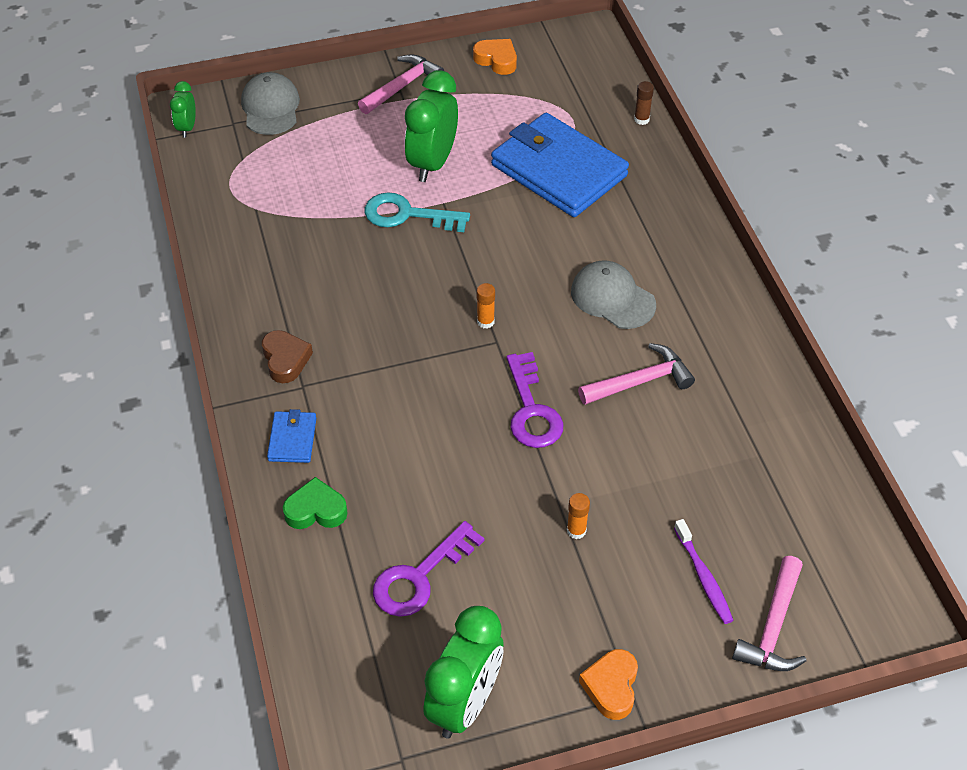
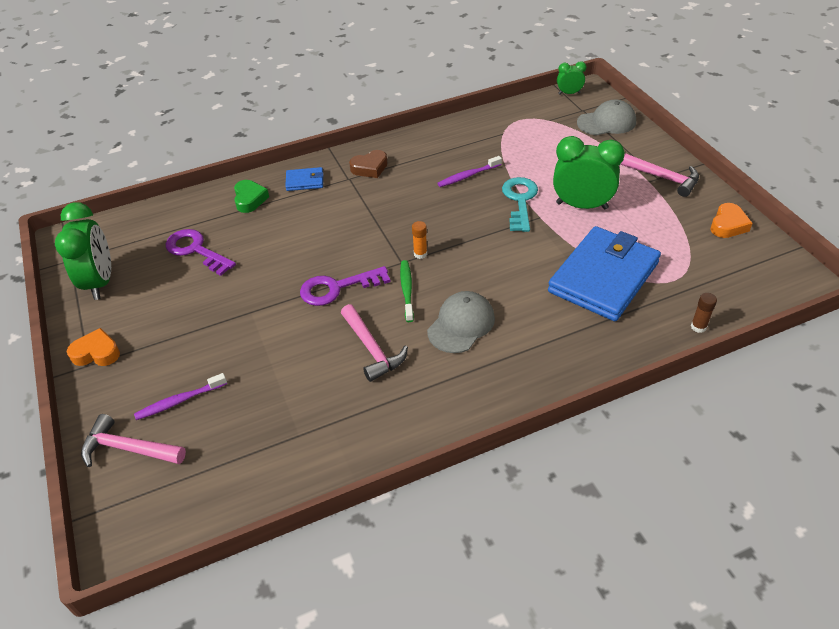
camera: 85 degrees right, 5 degrees down
green clock [423,606,504,738] -> green clock turned 120 degrees counterclockwise [55,202,111,300]
orange glue stick [567,493,590,539] -> none
none -> green toothbrush [400,260,414,322]
none -> purple toothbrush [437,156,502,187]

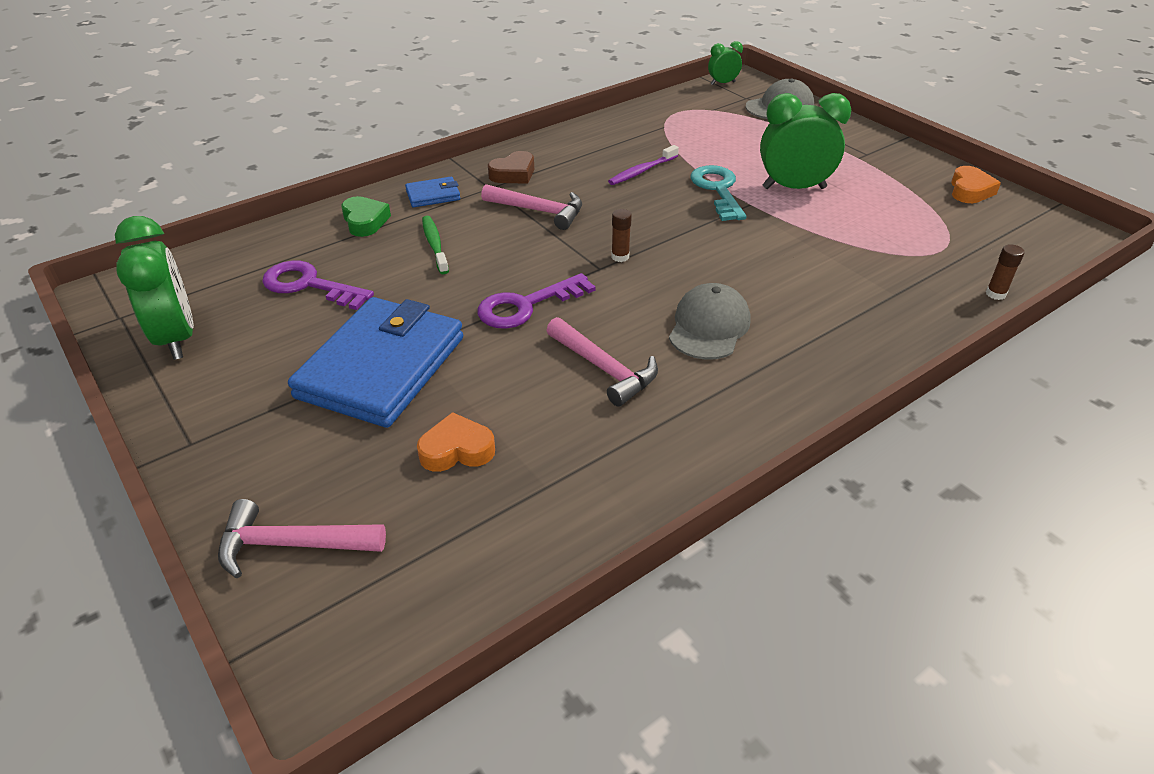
camera: 15 degrees left, 5 degrees down
orange heart [67,328,120,366] -> orange heart moved to [417,412,495,472]
purple toothbrush [134,373,227,420] -> none
green toothbrush [400,260,414,322] -> green toothbrush moved to [422,216,449,274]
orange glue stick [412,221,427,259] -> brown glue stick [611,209,632,262]
blue wallet [548,226,661,321] -> blue wallet moved to [288,297,463,428]
pink hammer [621,153,699,197] -> pink hammer moved to [481,184,582,230]

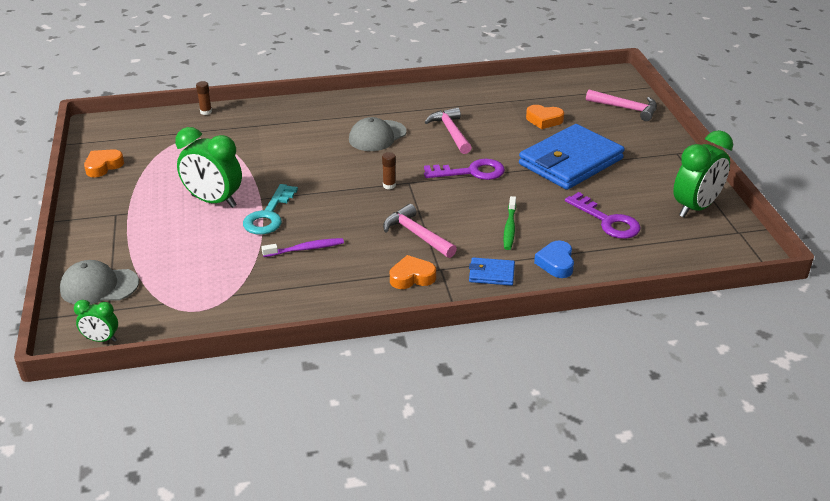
camera: 155 degrees left, 5 degrees down
green clock [115,216,194,360] -> green clock turned 135 degrees counterclockwise [673,130,733,217]
green heart [342,196,391,237] -> blue heart [534,240,574,278]
brown heart [488,151,534,184] -> orange heart [390,255,436,289]

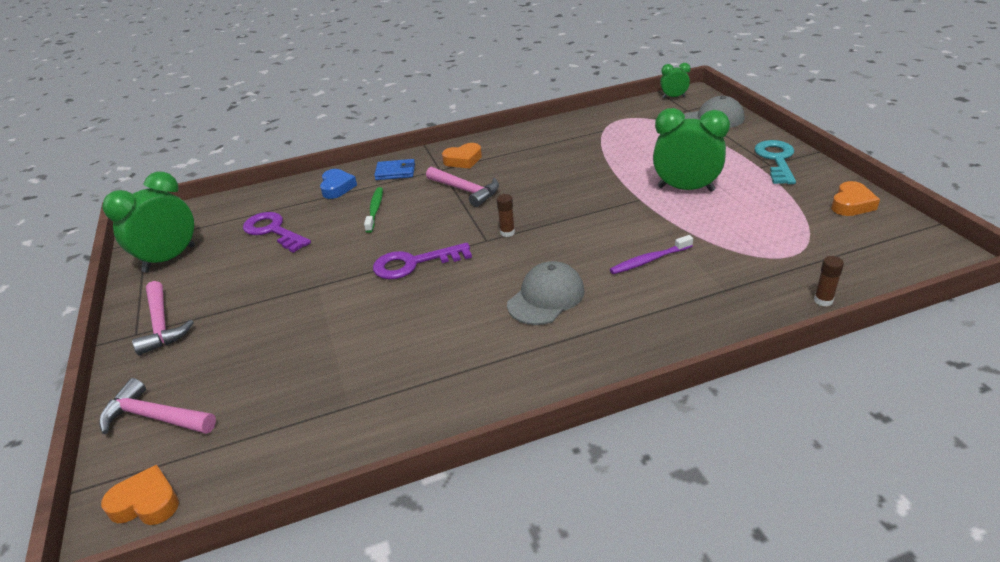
camera: 175 degrees right, 0 degrees up
turquoise key [243,184,298,235] -> turquoise key moved to [755,140,796,184]
purple toothbrush [261,238,344,257] -> purple toothbrush moved to [610,235,693,274]
pink hammer [425,107,472,154] -> pink hammer moved to [132,281,194,355]
blue wallet [519,124,625,190] -> none
orange heart [526,105,564,129] -> orange heart moved to [101,465,179,525]

